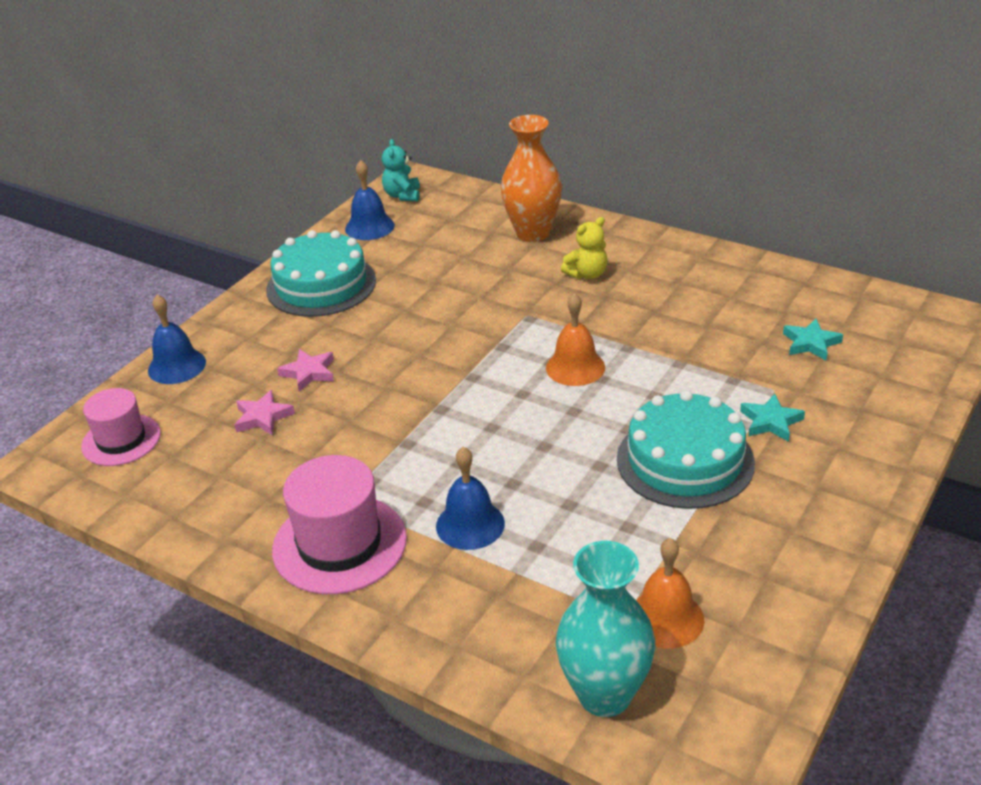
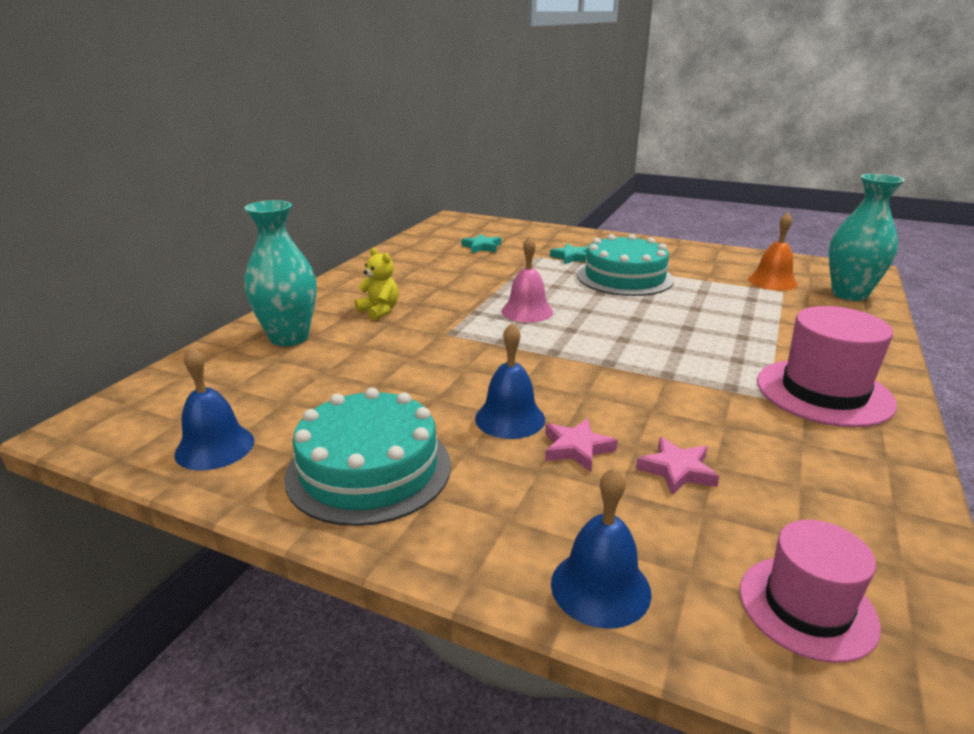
camera: 100 degrees left, 10 degrees down
turquoise teddy bear [382,139,420,202] -> none
blue bell [436,447,505,550] -> blue bell moved to [475,323,545,439]
orange vase [501,115,562,242] -> turquoise vase [244,200,317,346]
orange bell [546,293,605,386] -> pink bell [502,236,553,323]

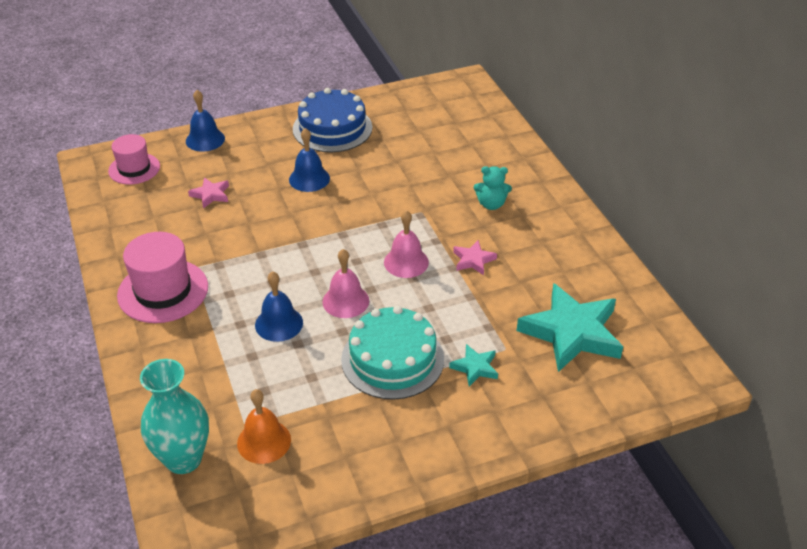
camera: 135 degrees right, 15 degrees up
blue bell [174,346,254,470] -> blue bell moved to [255,271,303,342]
turquoise vase [244,200,317,346] -> none
turquoise cake [284,388,451,526] -> blue cake [293,88,373,152]
yellow teddy bear [355,248,399,320] -> turquoise teddy bear [474,166,512,210]
turquoise star [462,234,501,253] -> turquoise star [517,283,623,372], size x2.20
pink star [545,418,618,472] -> pink star moved to [453,240,497,275]
none -> pink bell [323,249,369,318]

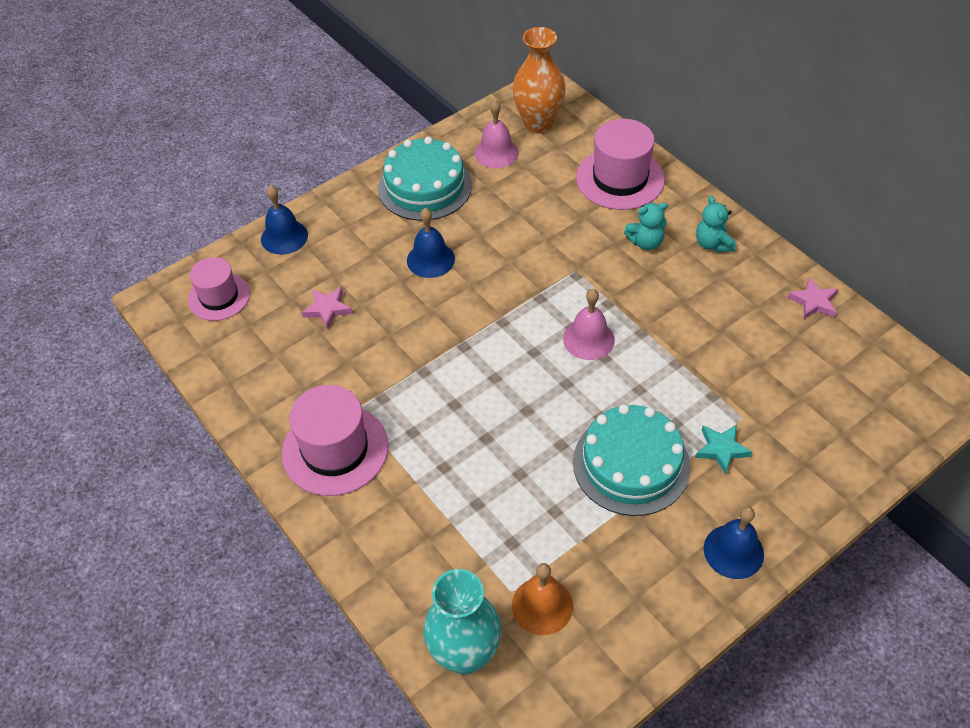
camera: 15 degrees left, 10 degrees up
blue bell [255,271,303,342] -> blue bell moved to [704,506,764,579]
blue cake [293,88,373,152] -> turquoise cake [378,137,472,221]
pink bell [323,249,369,318] -> pink bell moved to [474,100,519,168]
pink star [453,240,497,275] -> pink star moved to [787,277,838,319]
turquoise star [517,283,623,372] -> none
none -> orange vase [512,27,566,133]
none -> pink hat [576,119,665,210]
none -> turquoise teddy bear [696,196,736,252]

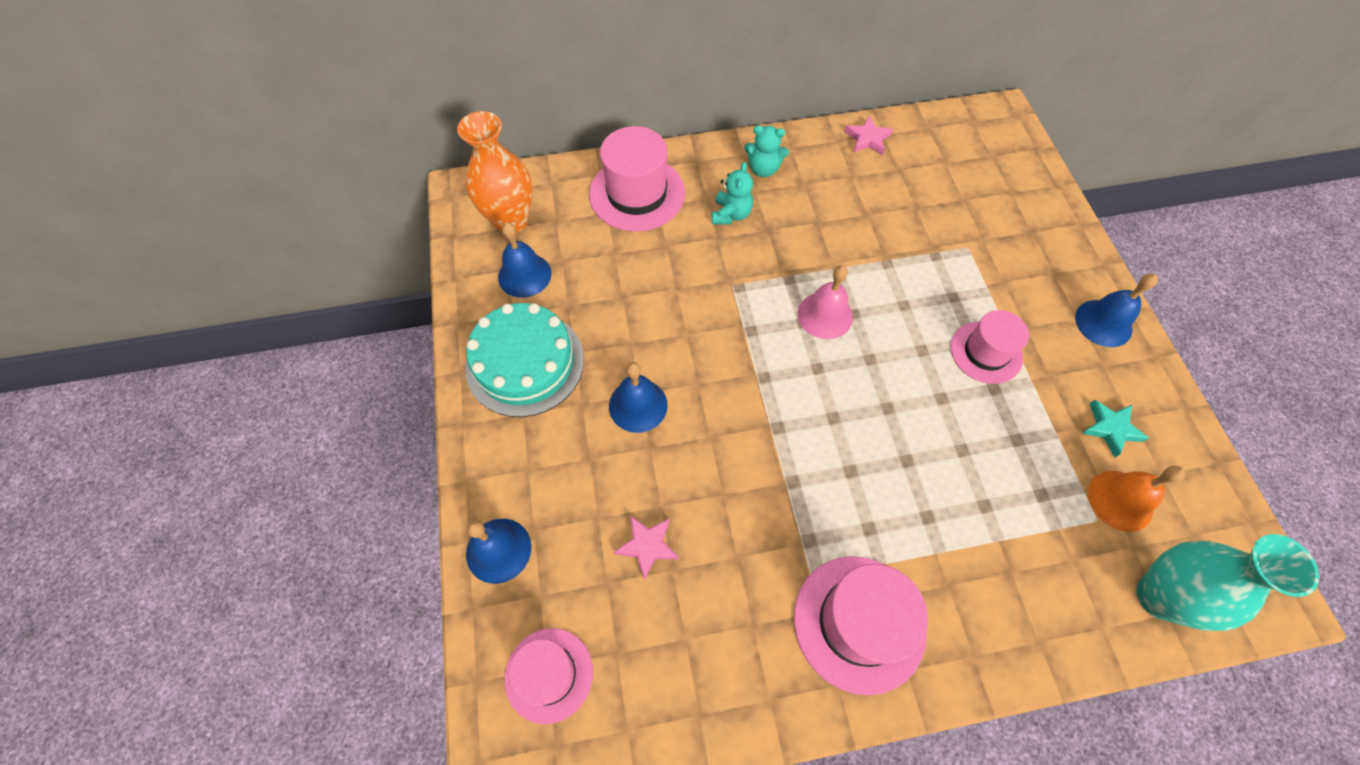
camera: 65 degrees left, 10 degrees up
pink bell [474,100,519,168] -> blue bell [498,223,552,298]
turquoise cake [573,404,690,516] -> pink hat [951,310,1029,384]
turquoise star [695,425,752,474] -> turquoise star moved to [1082,400,1148,457]

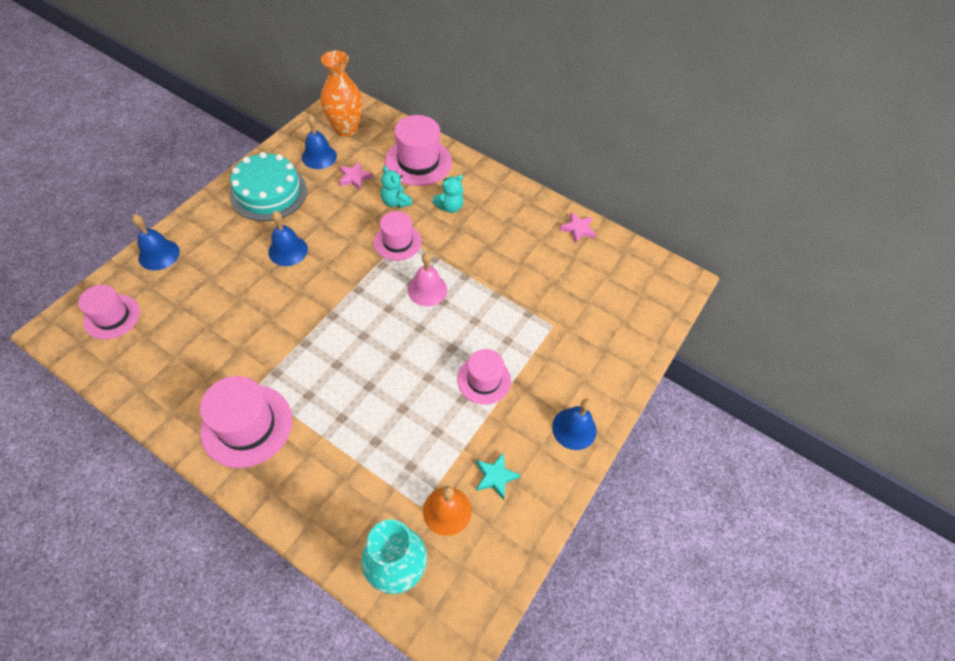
camera: 40 degrees right, 5 degrees down
pink star [614,515,679,580] -> pink star moved to [339,161,373,190]
turquoise teddy bear [744,126,789,177] -> turquoise teddy bear moved to [381,166,412,208]
none -> pink hat [374,211,422,261]

